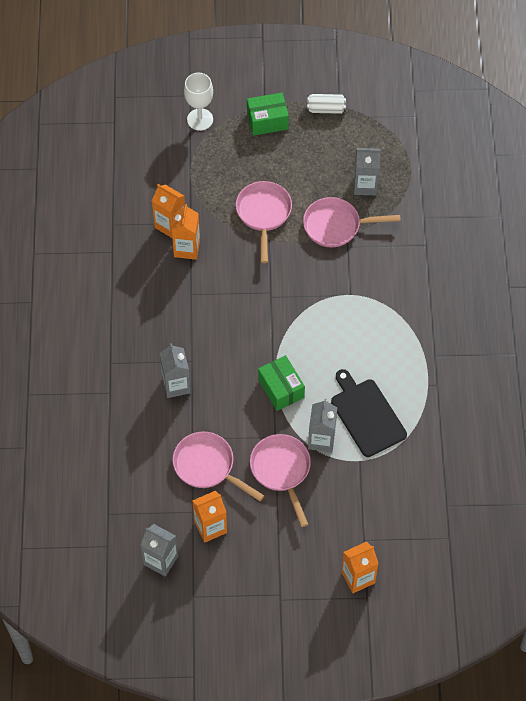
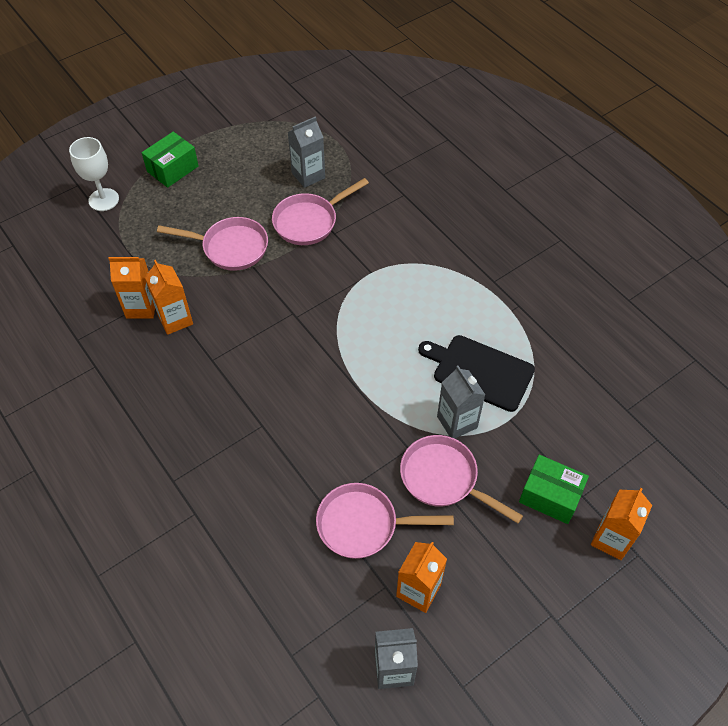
camera: 35 degrees left, 5 degrees down
grey carton [160,343,191,398] -> none
pink pan [236,181,292,263] -> pink pan turned 135 degrees clockwise [157,217,268,271]
green box [258,355,305,411] -> green box moved to [519,455,589,524]
white can [307,94,346,114] -> none

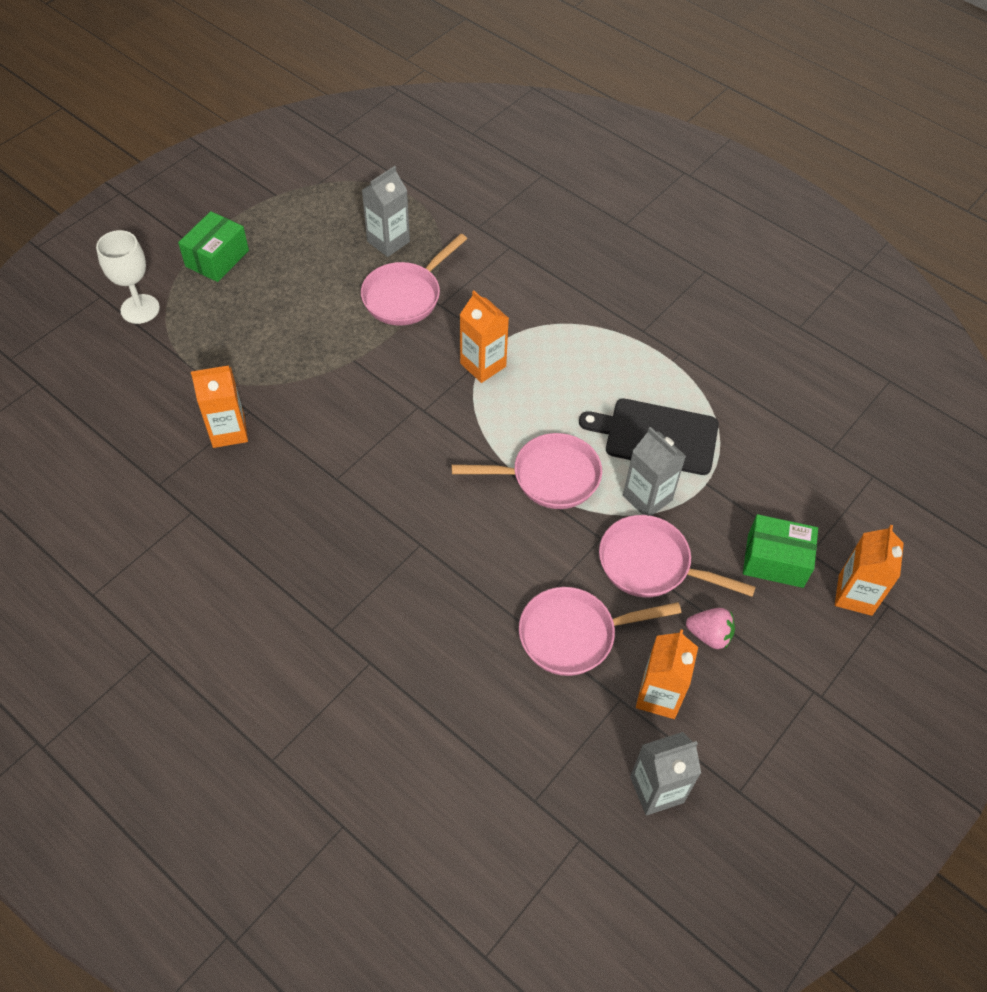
camera: 15 degrees left, 0 degrees up
orange carton [145,260,193,335] -> orange carton moved to [460,291,509,383]
pink pan [157,217,268,271] -> pink pan moved to [452,433,602,509]
none -> pink strawberry [686,608,735,649]

